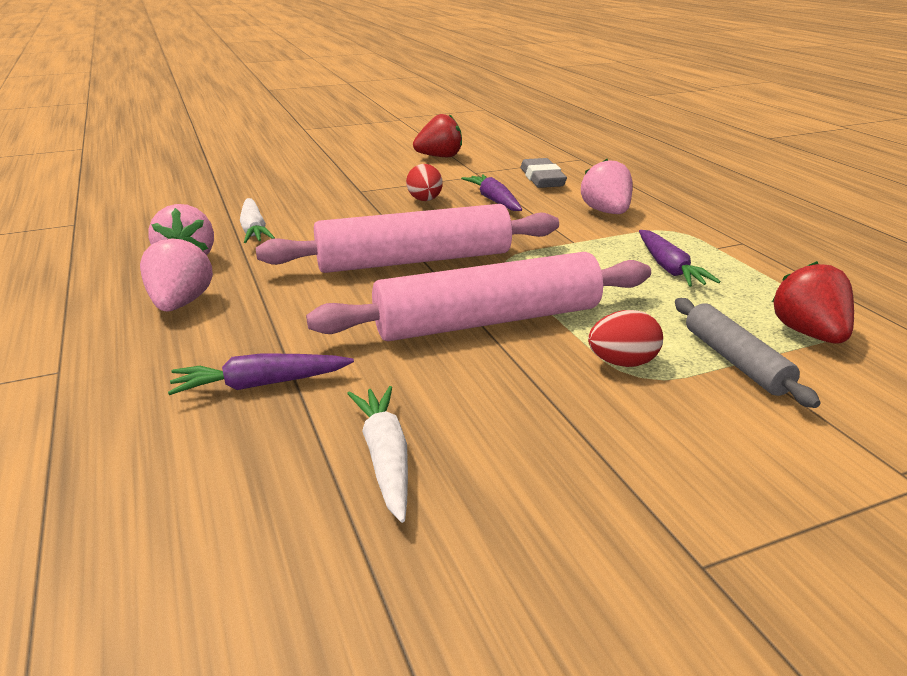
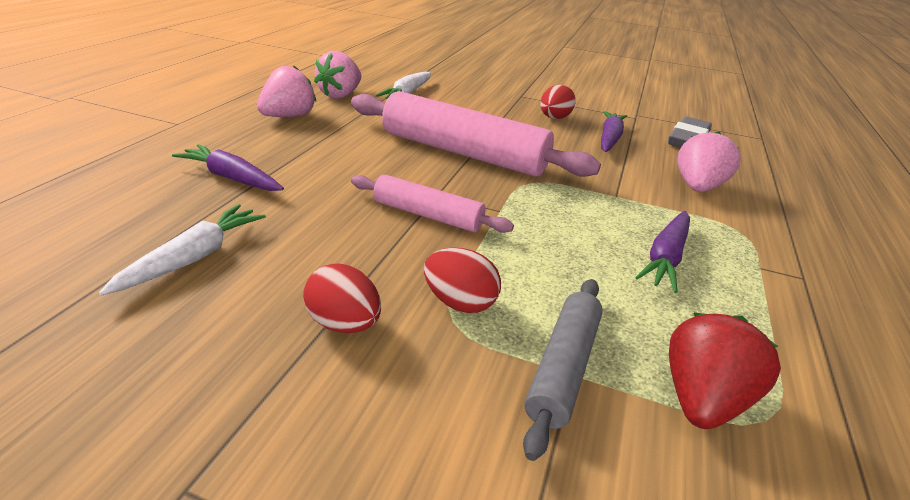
camera: 40 degrees right, 5 degrees up
pink rolling pin [306,252,651,341] -> pink rolling pin [351,175,514,233], size x0.53
red strawberry [413,114,462,157] -> none
none -> red egg [303,264,381,333]

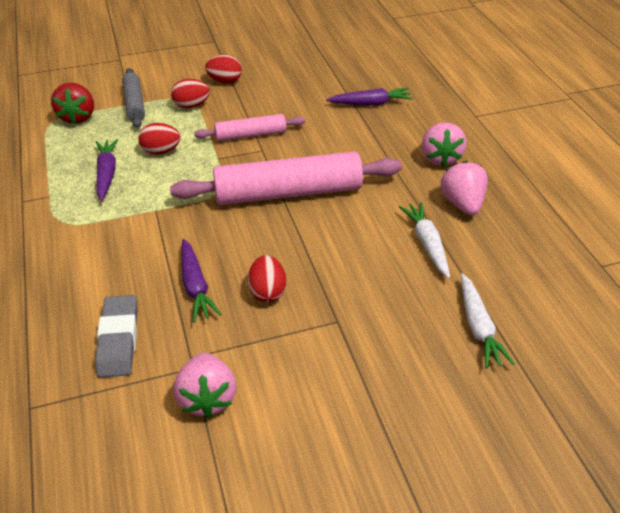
camera: 145 degrees right, 10 degrees up
white carrot [99,204,266,296] -> white carrot moved to [461,273,515,369]
pink strawberry [677,131,741,192] -> pink strawberry moved to [174,352,236,418]
none -> red egg [138,123,180,154]

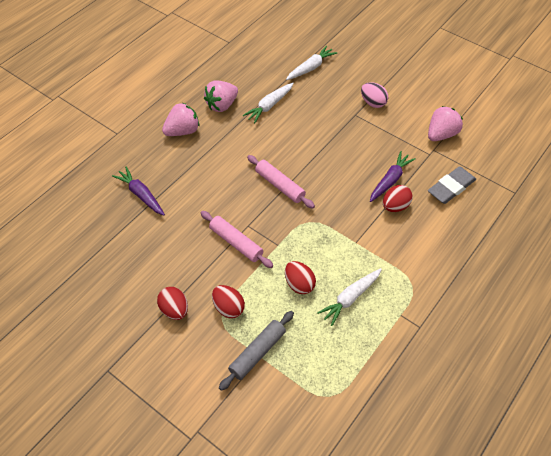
camera: 125 degrees left, 10 degrees up
red strawberry [51,83,94,124] -> none
purple carrot [96,139,118,201] -> white carrot [317,268,382,326]
pink rolling pin [170,151,402,205] -> pink rolling pin [247,155,315,209], size x0.53
red egg [248,255,286,302] -> red egg moved to [383,185,413,212]
none -> pink egg [361,82,388,108]

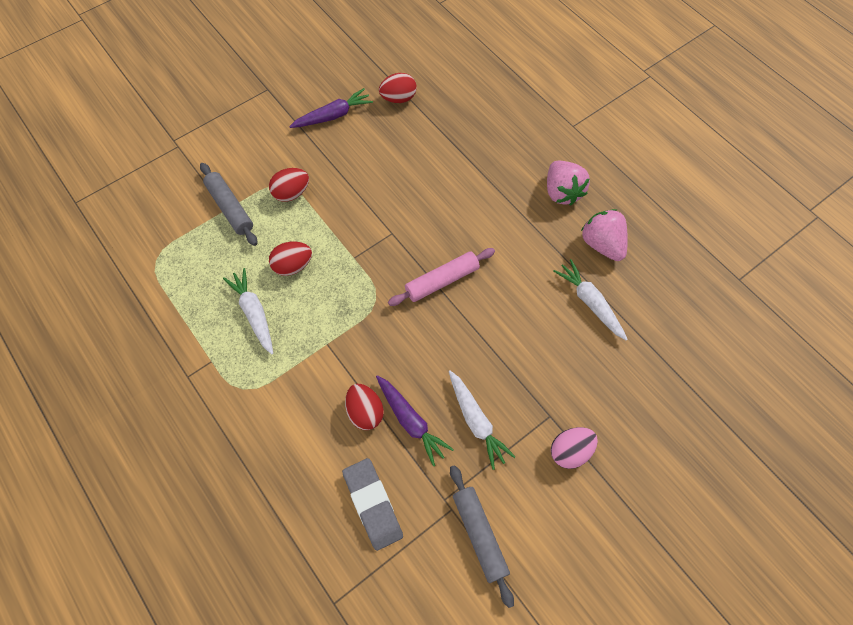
camera: 105 degrees right, 10 degrees up
purple carrot [112,167,165,215] -> purple carrot moved to [289,88,373,128]
red egg [157,287,188,320] -> red egg moved to [379,73,417,103]
pink rolling pin [201,211,273,268] -> none
white carrot [286,45,337,80] -> white carrot moved to [449,370,516,470]
pink strawberry [428,106,463,141] -> grey rolling pin [450,465,514,608]

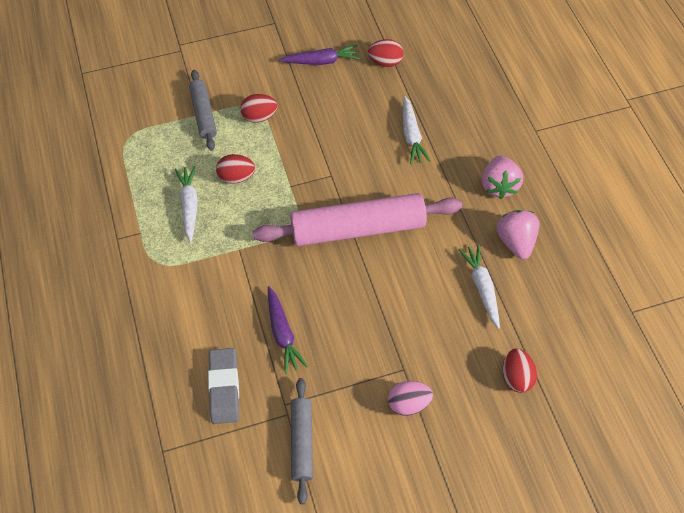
camera: 20 degrees right, 5 degrees down
red egg [345,384,384,430] -> red egg moved to [503,348,537,393]
pink rolling pin [388,248,495,306] -> pink rolling pin [253,193,462,246], size x1.87
white carrot [449,370,516,470] -> white carrot moved to [403,96,431,165]

